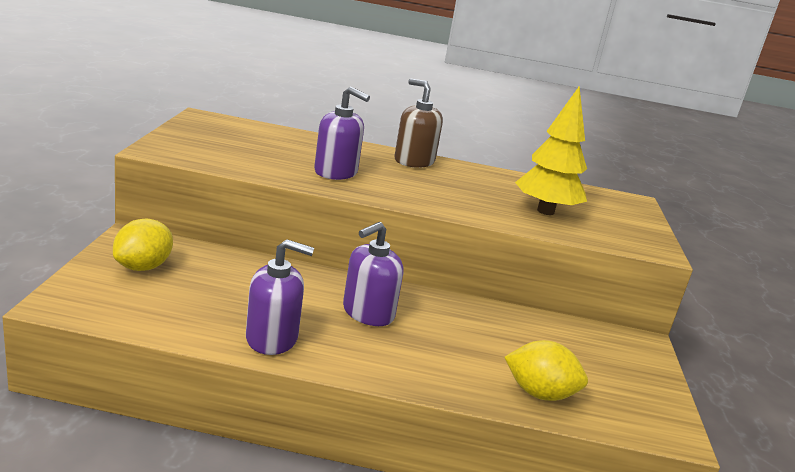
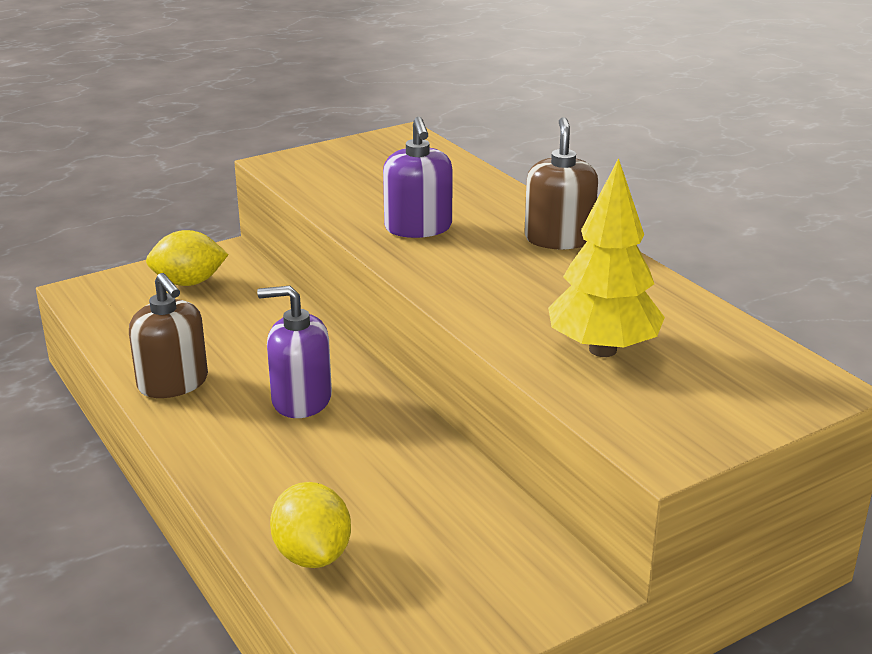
camera: 55 degrees right, 5 degrees up
purple soap dispenser [246,239,314,355] -> brown soap dispenser [129,273,208,398]

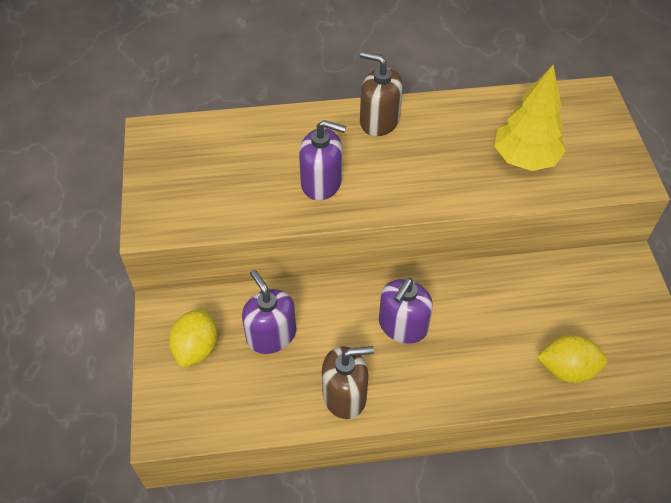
camera: 65 degrees left, 25 degrees up
none -> purple soap dispenser [242,269,296,354]

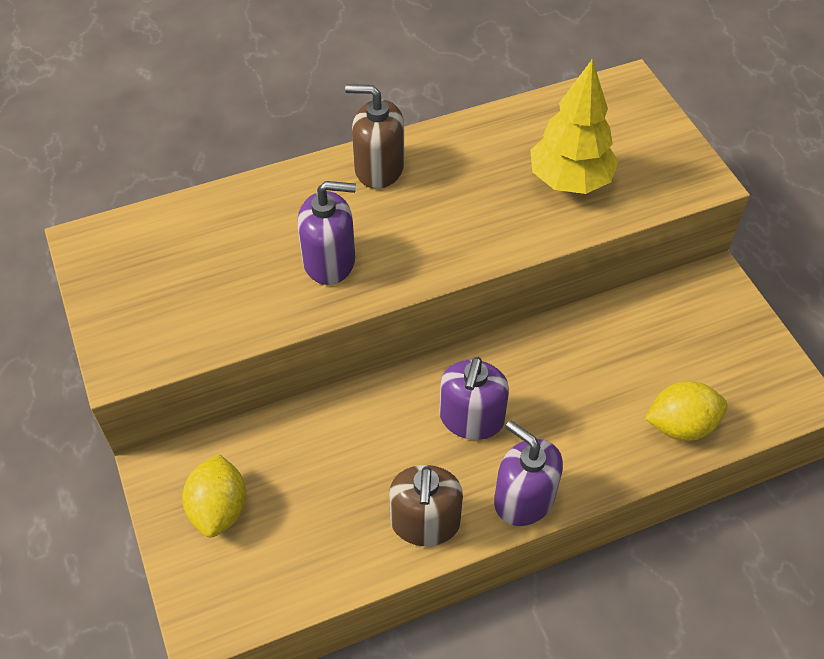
camera: 15 degrees left, 0 degrees up
purple soap dispenser [242,269,296,354] -> purple soap dispenser moved to [494,420,563,526]
brown soap dispenser [322,346,374,419] -> brown soap dispenser turned 120 degrees clockwise [389,465,463,546]

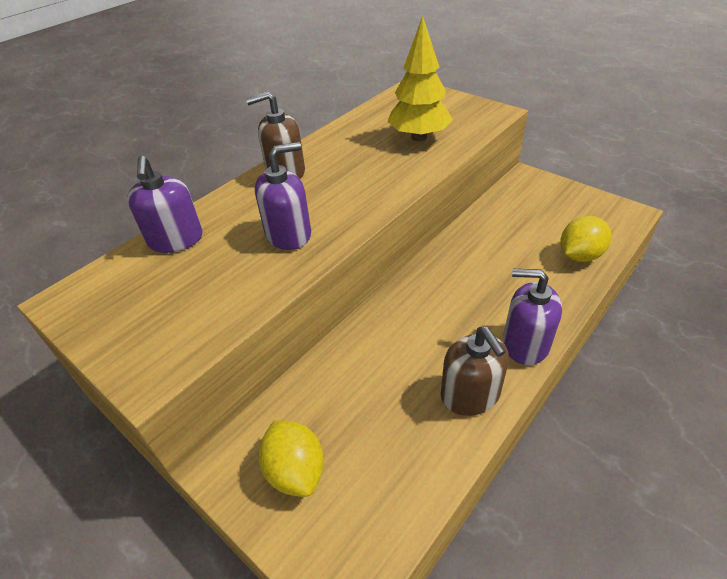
camera: 25 degrees left, 10 degrees down
purple soap dispenser [439,357,509,440] -> purple soap dispenser moved to [127,156,203,253]

